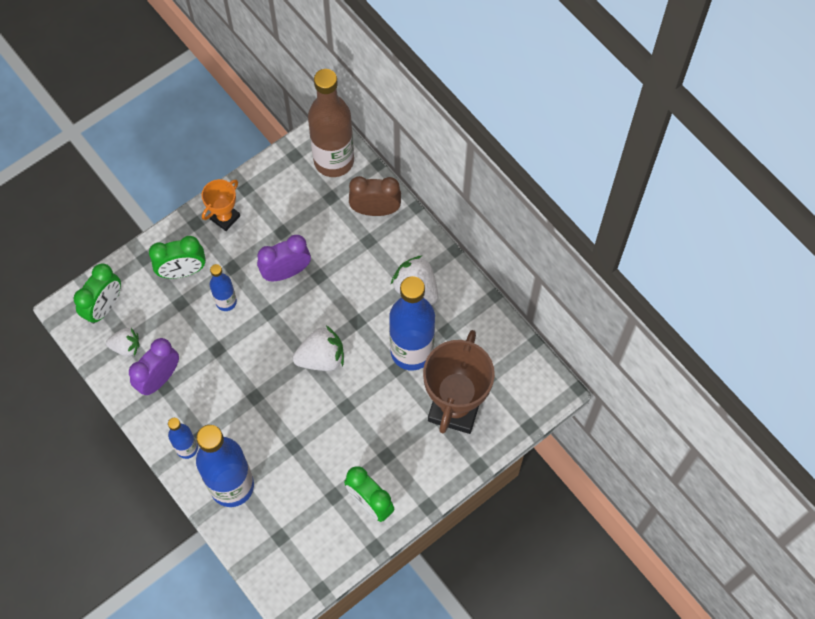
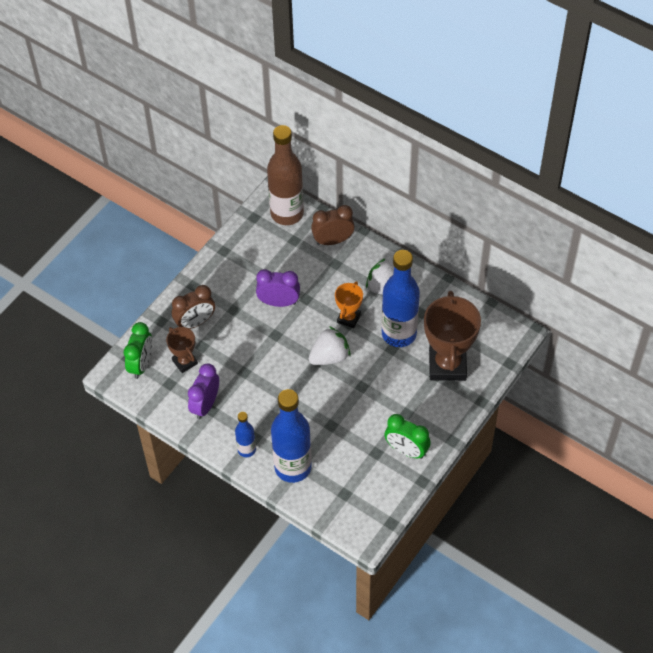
camera: 15 degrees left, 10 degrees down
white strawberry [106,328,140,356] -> none
green clock [149,236,206,278] -> brown clock [172,285,215,329]
orange trophy [202,179,240,231] -> orange trophy moved to [335,281,363,328]
blue bottle [210,264,237,311] -> none
purple clock [257,235,311,281] -> purple clock turned 45 degrees clockwise [256,269,300,307]
none -> brown trophy [166,327,198,373]

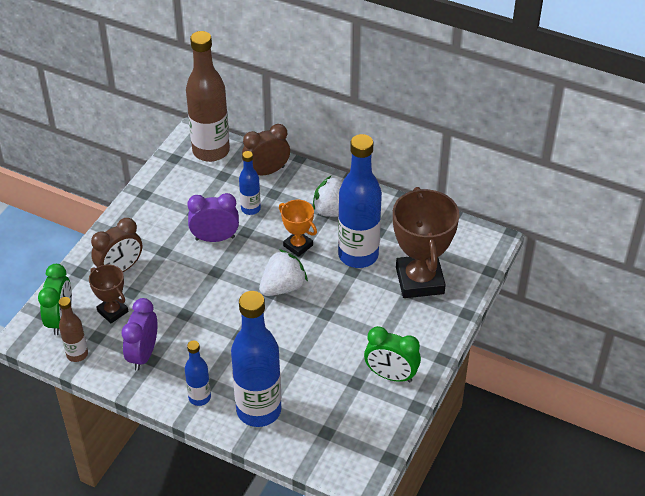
camera: 10 degrees left, 10 degrees down
orange trophy [335,281,363,328] -> orange trophy turned 60 degrees counterclockwise [279,200,317,257]
none -> brown bottle [59,297,88,362]
none -> blue bottle [239,151,261,215]

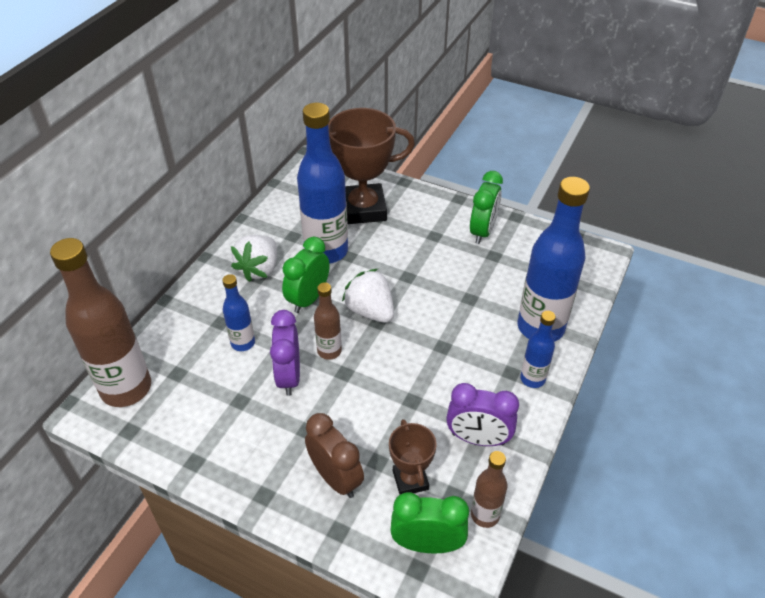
camera: 90 degrees left, 0 degrees up
brown trophy [89,265,128,323] -> brown trophy turned 60 degrees counterclockwise [389,419,437,495]
brown clock [242,124,290,176] -> none
orange trophy [279,200,317,257] -> green clock [282,237,330,313]
none -> brown bottle [314,282,342,360]

